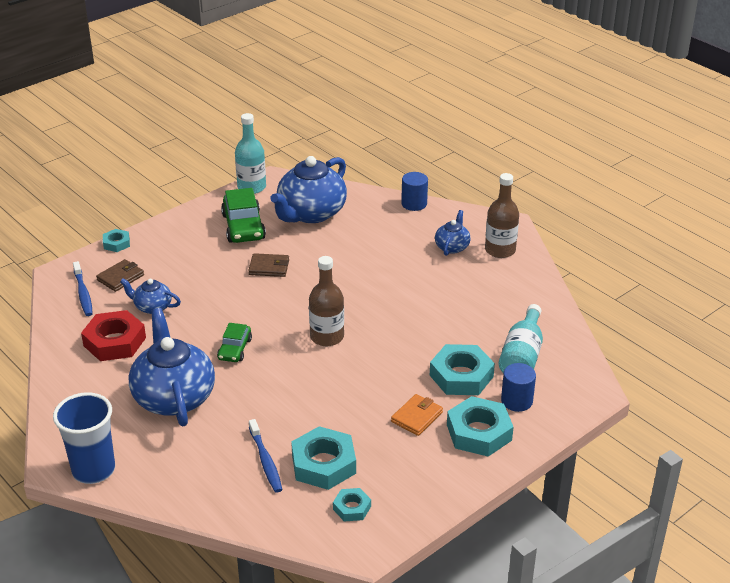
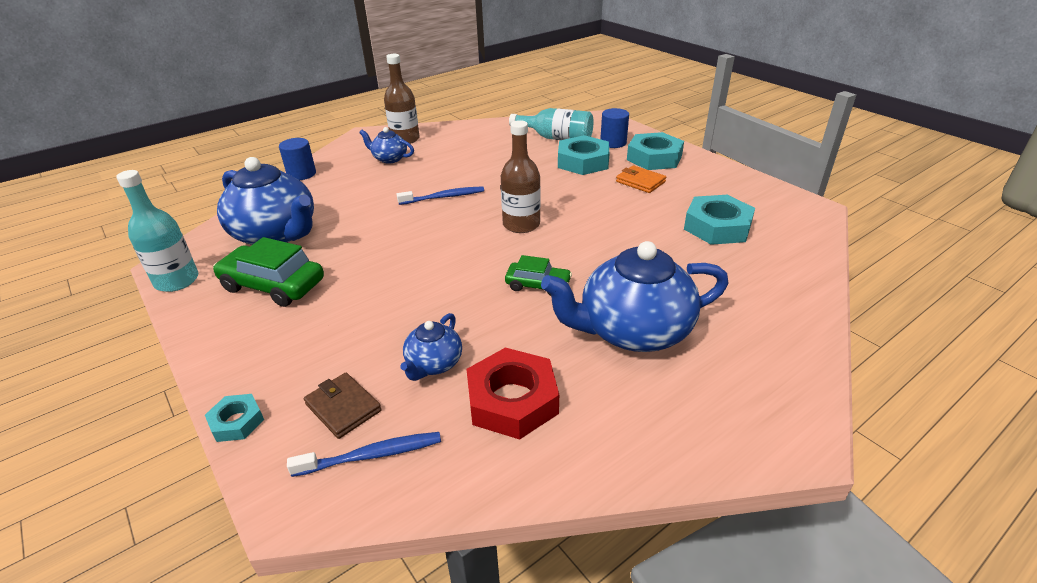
camera: 85 degrees left, 0 degrees up
blue cup [53,392,115,484] -> none
green car [221,188,266,243] -> green car turned 150 degrees counterclockwise [213,237,324,307]
brown wallet [248,253,289,277] -> none
blue toothbrush [249,419,282,493] -> blue toothbrush moved to [396,186,484,205]
turquoise nut [333,488,371,521] -> none

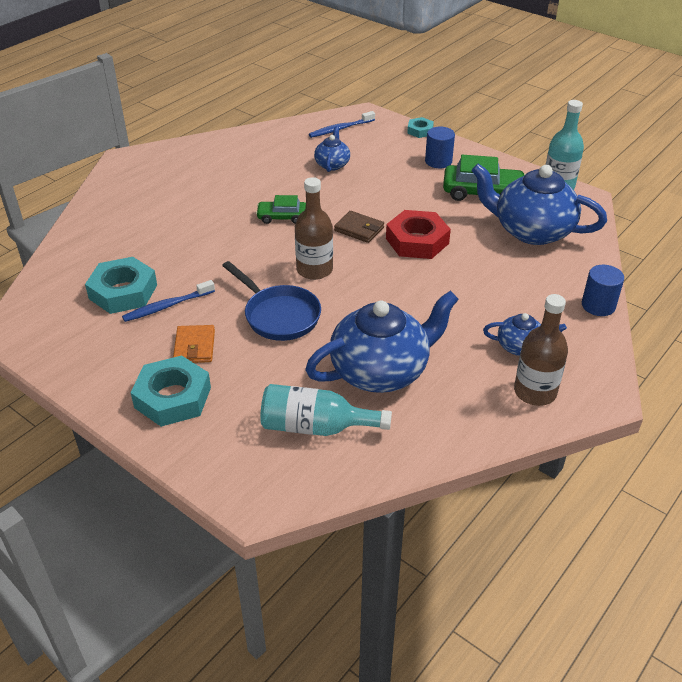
camera: 165 degrees right, 5 degrees up
brown wallet [304,373,382,439] -> brown wallet moved to [334,211,384,243]
blue toothbrush [396,186,484,205] -> blue toothbrush moved to [122,280,215,322]
red nut [466,347,559,440] -> red nut moved to [386,210,451,259]
blue teapot [541,241,728,352] -> blue teapot moved to [305,290,459,393]
turquoise nut [558,135,609,175] -> none
blue cylinder [600,108,629,148] -> blue cylinder moved to [425,126,455,168]
orange wallet [616,165,666,193] -> orange wallet turned 60 degrees clockwise [173,325,215,363]
none -> blue pan [222,261,321,341]

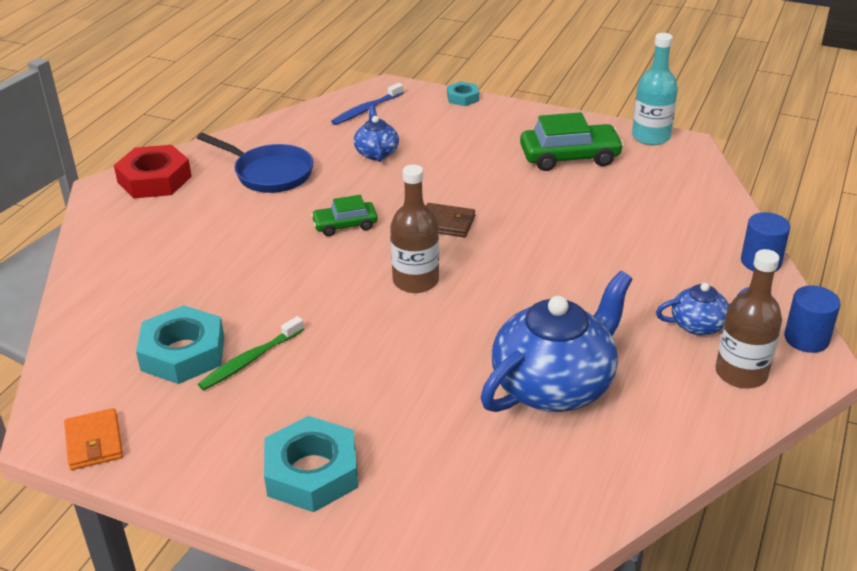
camera: 15 degrees left, 5 degrees down
blue toothbrush [122,280,215,322] -> green toothbrush [198,316,304,390]
orange wallet [173,325,215,363] -> orange wallet moved to [64,408,123,470]
blue pan [222,261,321,341] -> blue pan moved to [197,133,313,193]
turquoise bottle [260,384,392,436] -> none
red nut [386,210,451,259] -> red nut moved to [114,145,192,198]
blue cylinder [425,126,455,168] -> blue cylinder moved to [784,285,841,353]
blue teapot [471,164,607,245] -> none

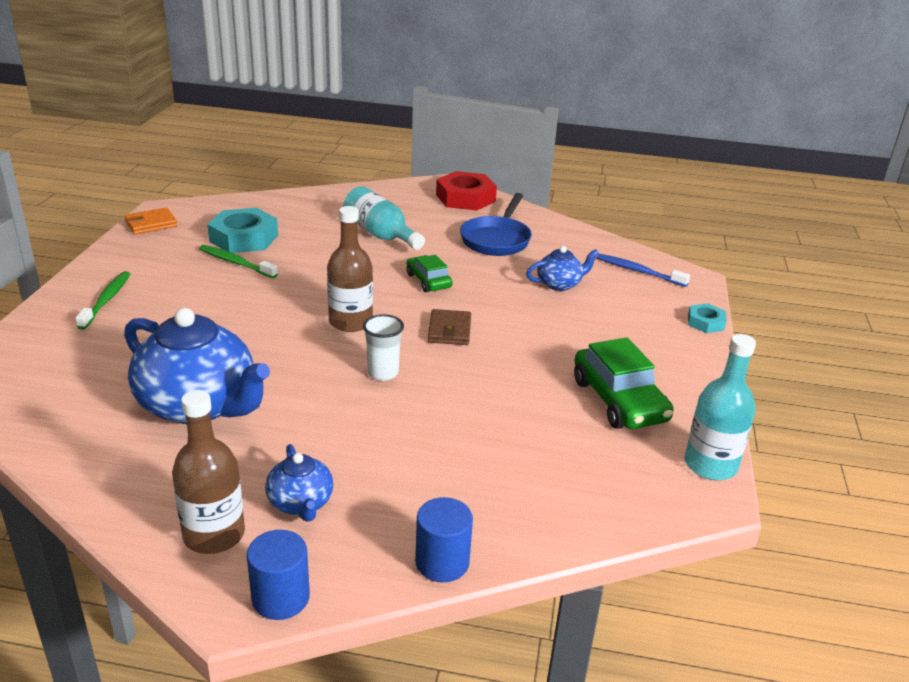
camera: 75 degrees right, 5 degrees down
turquoise nut [264,416,358,512] -> green toothbrush [75,271,130,329]
none -> turquoise bottle [343,186,425,250]
none -> white cup [363,314,404,381]

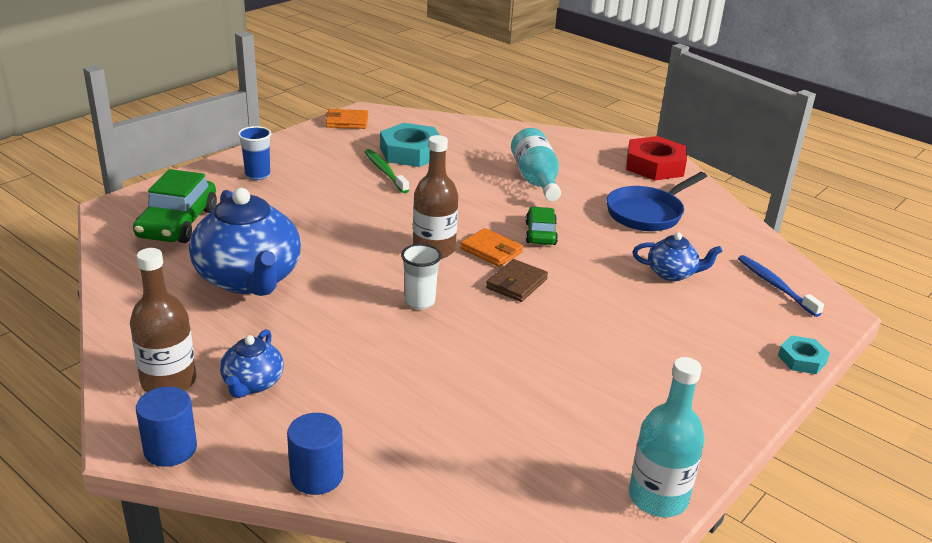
camera: 30 degrees right, 0 degrees up
green toothbrush [75,271,130,329] -> blue cup [238,126,271,180]
green car [574,337,674,429] -> green car moved to [133,169,217,243]
none -> orange wallet [460,228,523,267]

